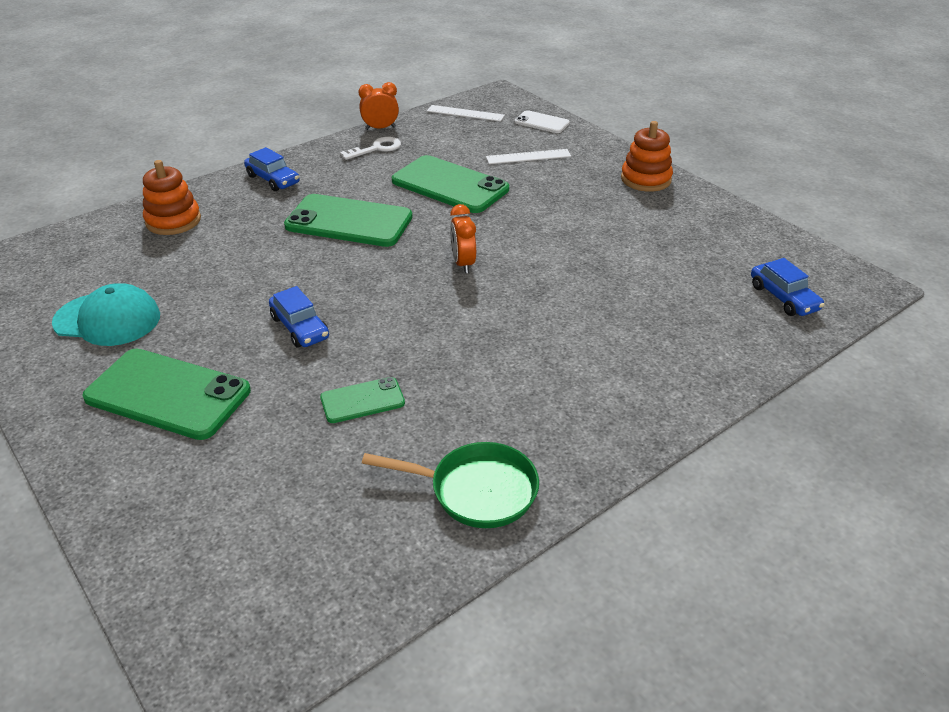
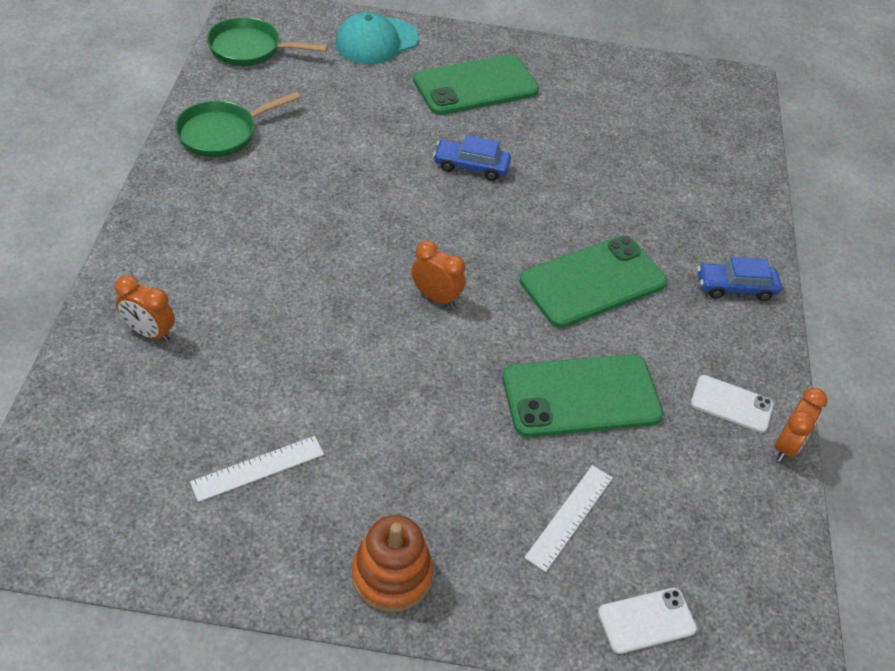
camera: 130 degrees right, 10 degrees up
turquoise cap [52,283,160,346] -> turquoise cap moved to [335,12,419,64]
orange stacking toy [143,160,201,235] -> none
green phone [320,377,405,423] -> none
white key [340,137,401,160] -> white phone [691,375,774,433]
white ruler [427,105,505,122] -> white ruler moved to [190,436,324,502]
blue car [751,258,825,316] -> none
none -> orange clock [115,275,175,342]
none -> green pan [207,17,328,66]

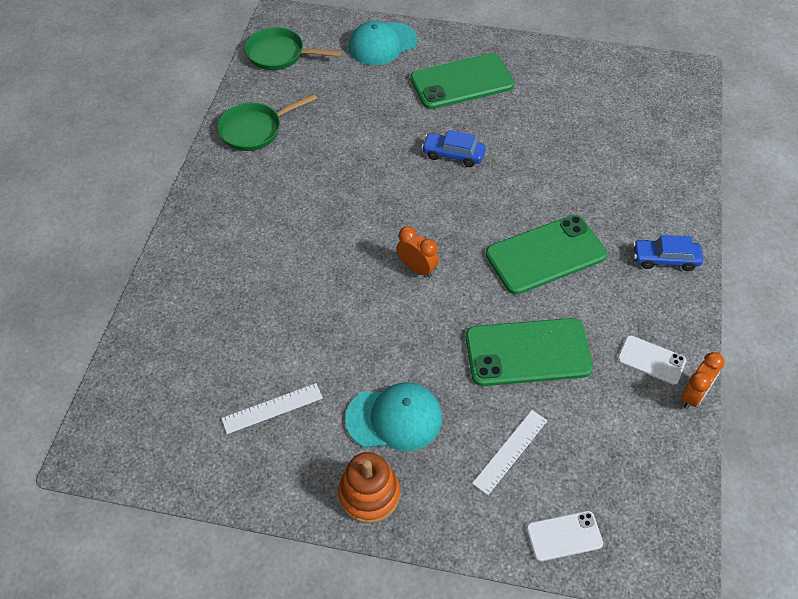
camera: 10 degrees right, 5 degrees up
orange clock [115,275,175,342] -> none
none -> turquoise cap [345,382,442,451]

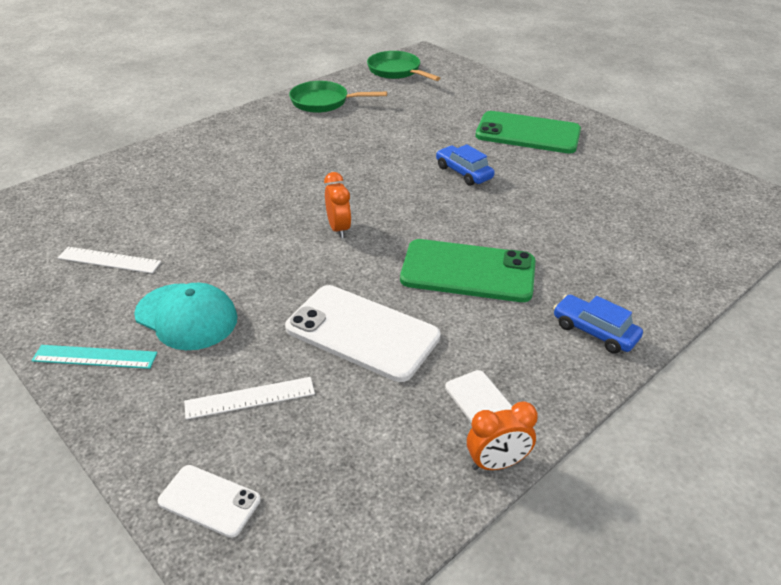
camera: 35 degrees right, 15 degrees down
orange stacking toy [338,452,400,523] -> turquoise ruler [31,345,157,369]
turquoise cap [349,21,417,65] -> none
green phone [466,318,593,386] -> white phone [285,285,440,382]

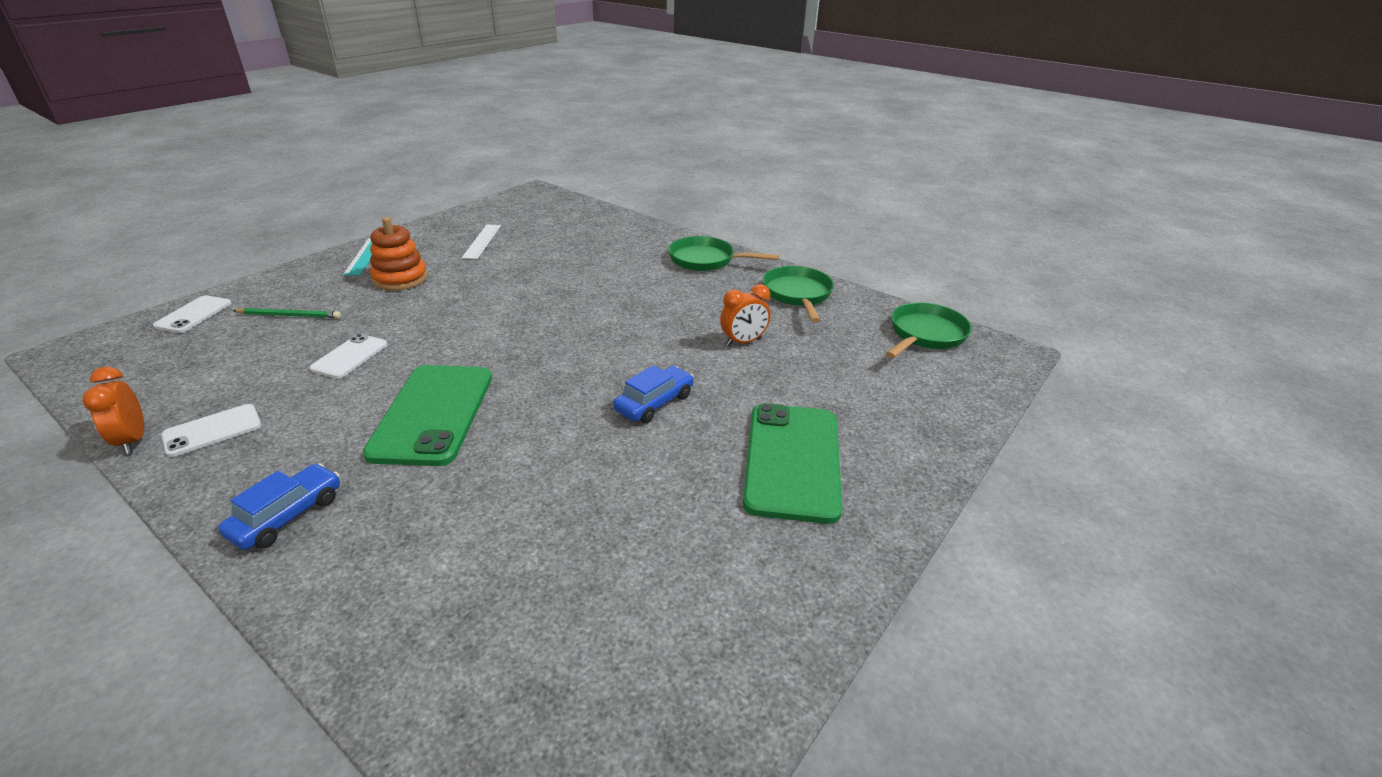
camera: 80 degrees right, 5 degrees down
turquoise cap [134,283,238,350] -> orange stacking toy [370,217,428,291]
white ruler [184,377,315,419] -> green pencil [233,308,341,318]
white phone [285,285,440,382] -> white phone [309,334,388,379], size x0.52
orange clock [324,172,351,238] -> orange clock moved to [720,284,771,346]
none -> green pan [668,236,779,271]

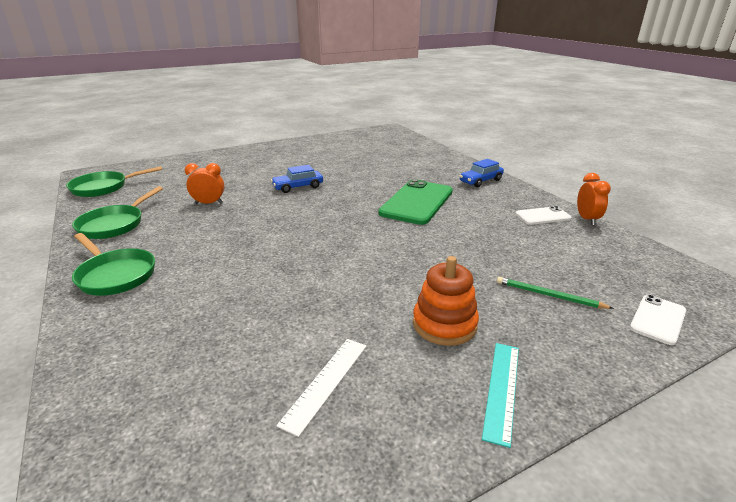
camera: 155 degrees left, 5 degrees down
white phone [309,334,388,379] -> none
green phone [743,403,842,524] -> none

